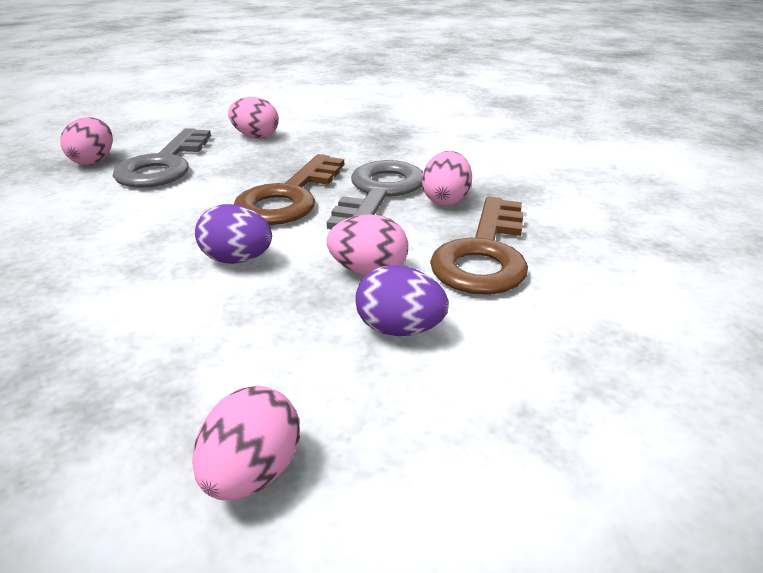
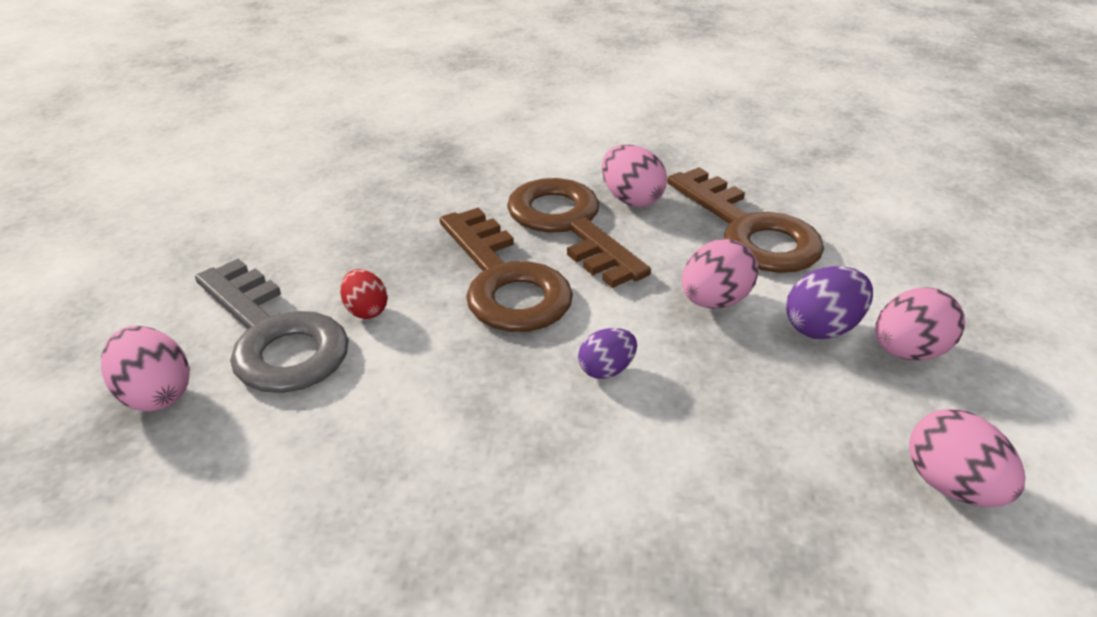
camera: 50 degrees left, 5 degrees up
purple egg [195,204,272,264] -> purple egg [578,328,637,379], size x0.65
pink egg [228,97,279,138] -> pink egg moved to [875,287,965,361]
grey key [327,160,423,229] -> brown key [507,178,651,288]
none -> red egg [340,269,388,319]

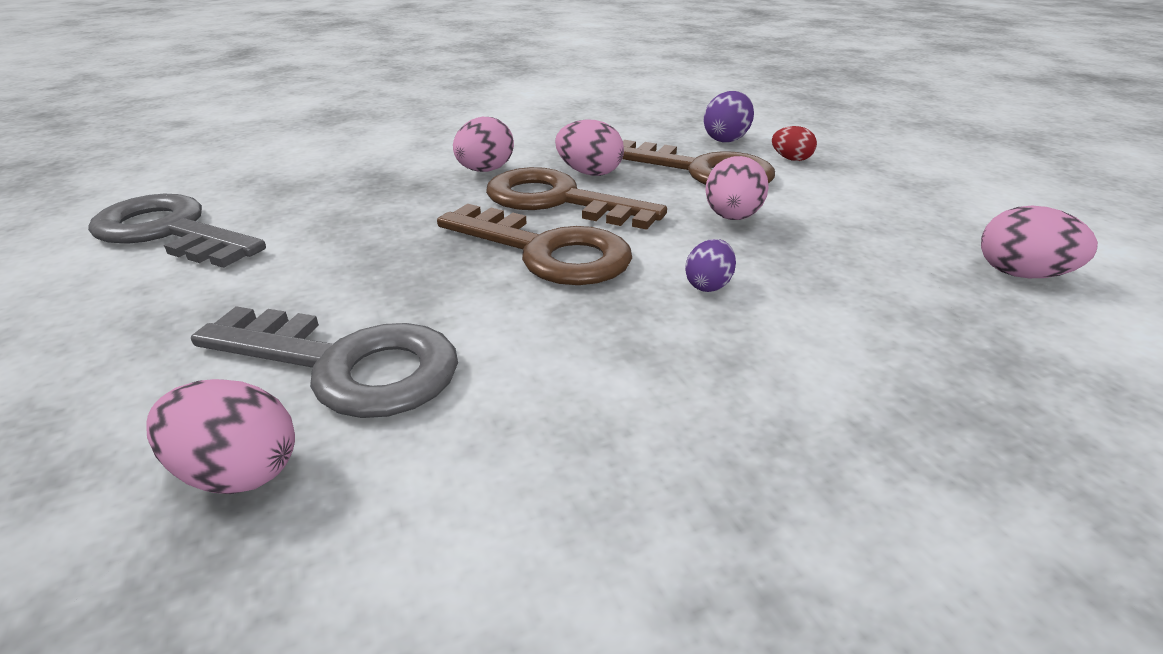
camera: 30 degrees left, 5 degrees down
red egg [340,269,388,319] -> red egg moved to [772,126,817,161]
purple egg [786,266,873,339] -> purple egg moved to [704,91,754,143]
pink egg [875,287,965,361] -> pink egg moved to [453,117,514,172]
none -> grey key [88,194,266,268]

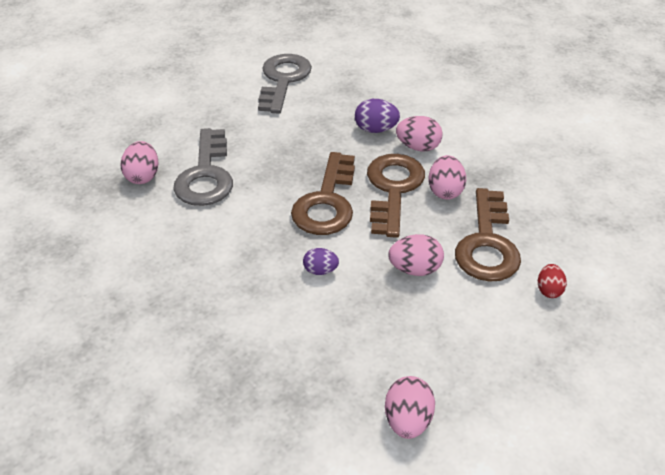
camera: 70 degrees right, 10 degrees up
purple egg [704,91,754,143] -> purple egg moved to [355,99,400,133]

